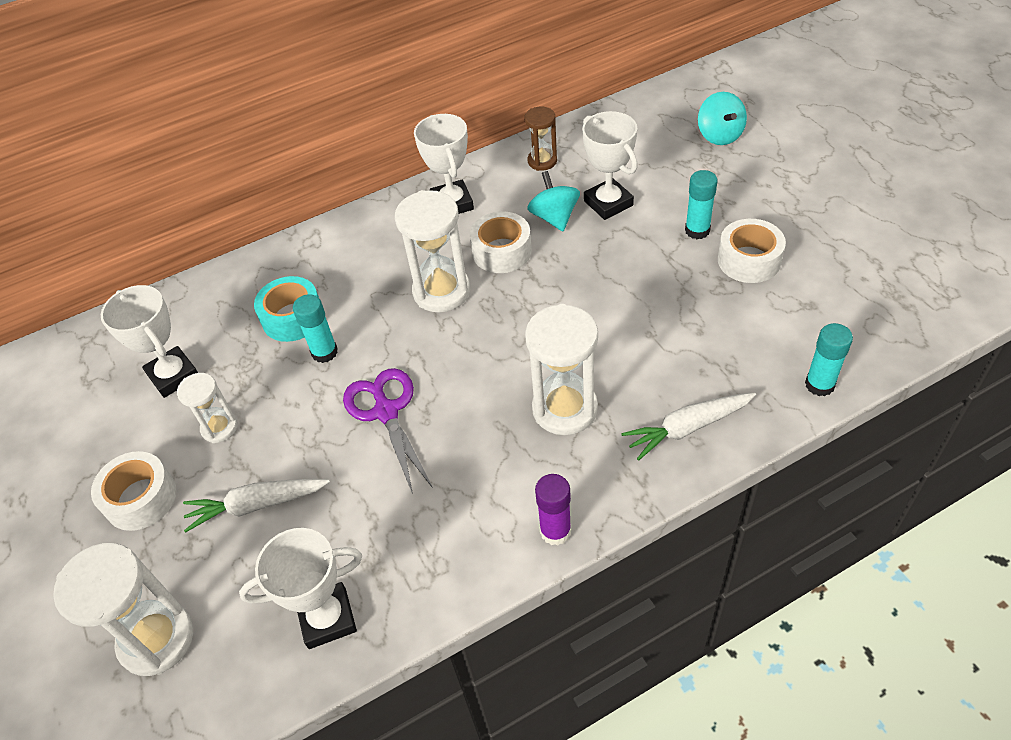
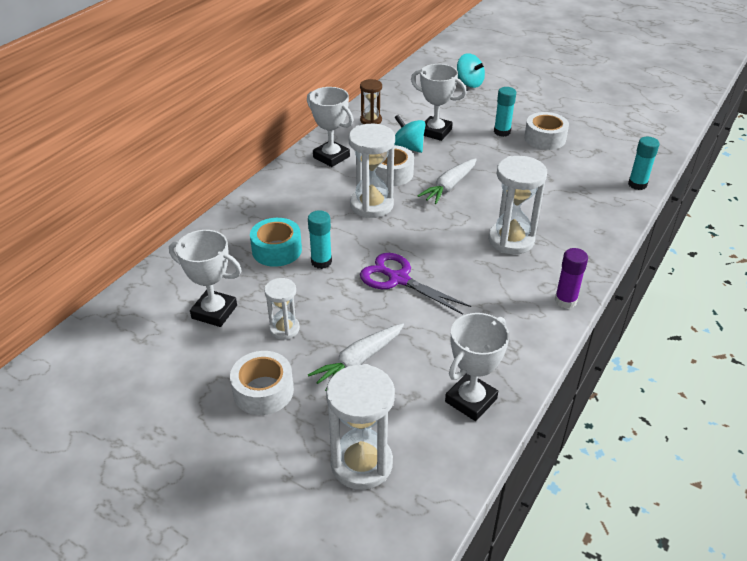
camera: 35 degrees left, 10 degrees down
white carrot [621,392,756,461] -> white carrot moved to [418,158,477,204]

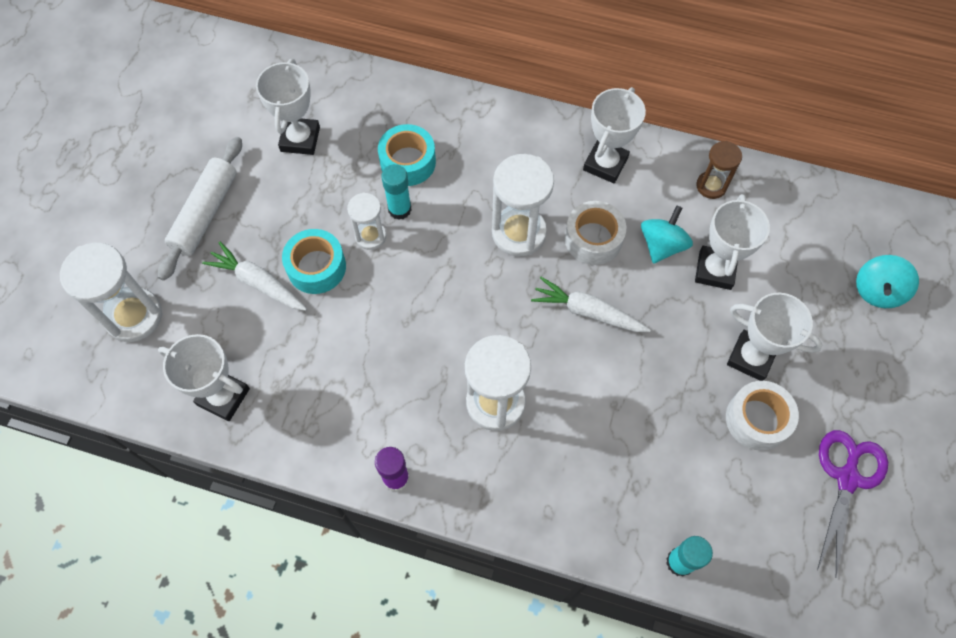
camera: 75 degrees right, 25 degrees up
white tape [230,351,294,415] -> white rolling pin [158,137,242,281]
white hourglass [264,278,300,340] -> white hourglass moved to [347,192,386,250]
purple scissors [360,253,471,314] -> purple scissors moved to [817,430,888,577]
turquoise glue stick [494,87,516,137] -> white trophy [727,293,823,381]
none -> turquoise tape [282,229,346,294]

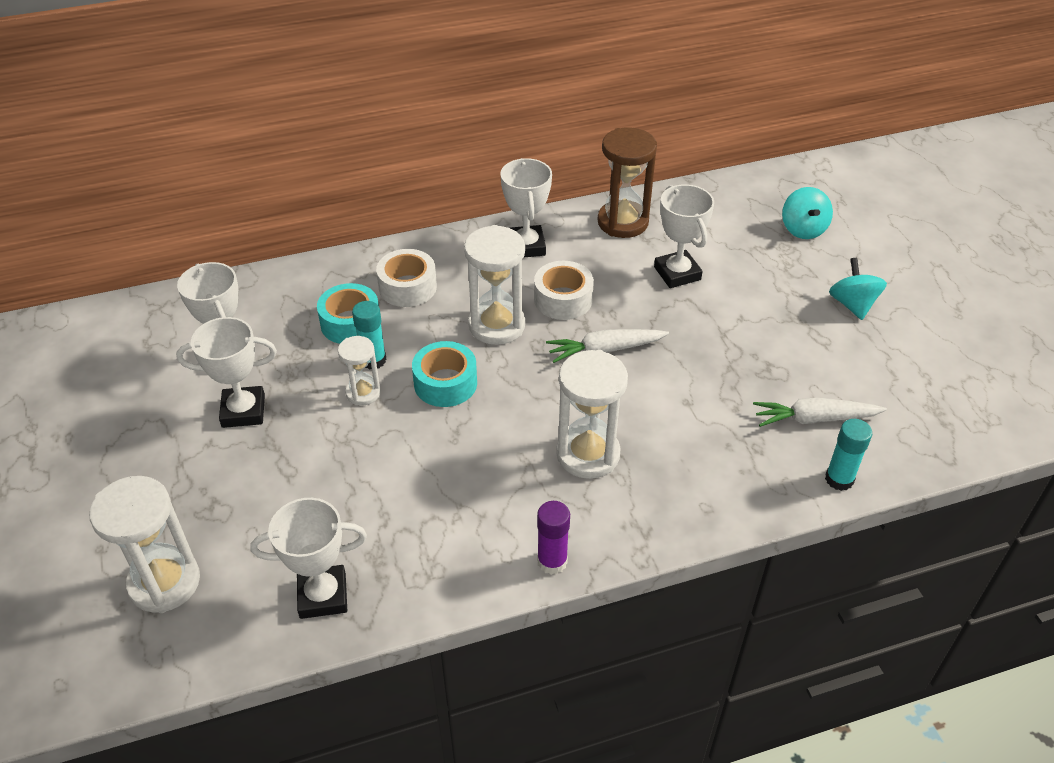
camera: 35 degrees left, 20 degrees down
white rolling pin [158,137,242,281] -> none
white carrot [202,242,307,311] -> white carrot moved to [753,398,887,427]
turquoise tape [282,229,346,294] -> turquoise tape moved to [412,341,477,407]
turquoise spinning top [641,205,693,264] -> turquoise spinning top moved to [829,258,887,320]
brown hourglass [696,141,742,199] -> brown hourglass [597,127,657,238], size x1.74
white tape [726,381,799,451] -> white tape moved to [376,249,437,307]
white trophy [727,293,823,381] -> white trophy moved to [176,317,277,428]
purple scissors [817,430,888,577] -> none

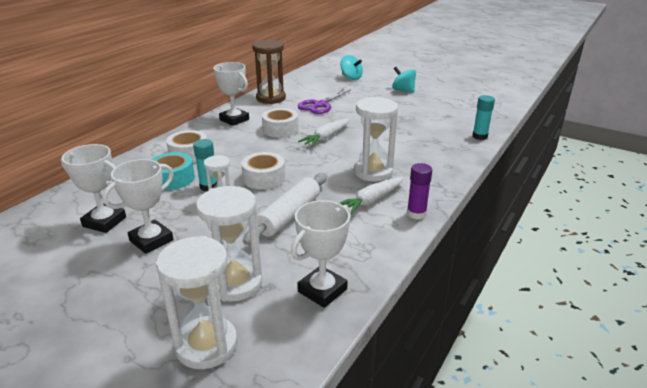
camera: 40 degrees left, 15 degrees down
turquoise tape [412,341,477,407] -> white tape [241,152,285,190]
white hourglass [464,225,525,345] -> white hourglass moved to [196,186,262,301]
white trophy [654,184,714,288] -> purple scissors [298,88,351,114]
white carrot [753,398,887,427] -> white carrot moved to [339,177,404,214]
none -> white rolling pin [243,173,327,245]

